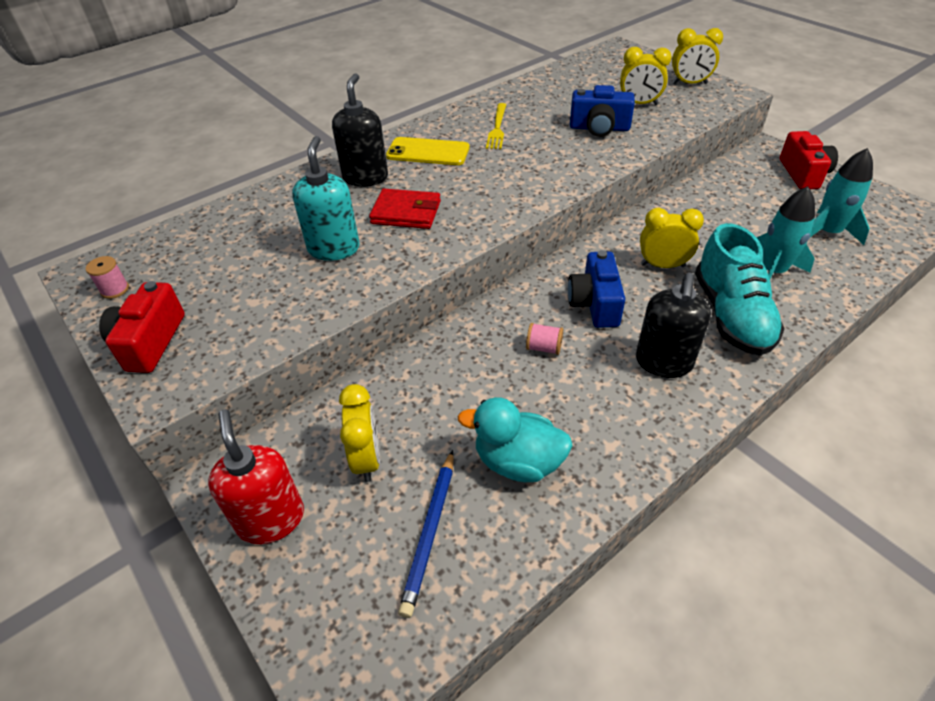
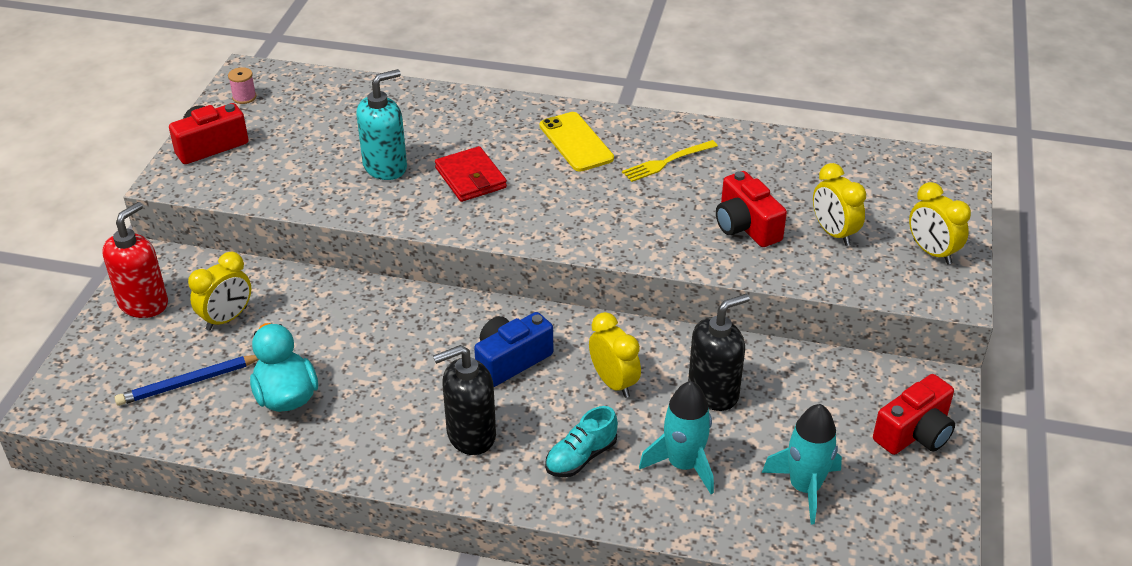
camera: 50 degrees right, 5 degrees down
black soap dispenser [332,73,388,187] -> black soap dispenser moved to [688,294,750,411]
pink spool [526,323,563,355] -> none
blue camera [570,85,635,137] -> red camera [716,171,787,247]
turquoise shoe [695,223,785,356] -> turquoise shoe [545,406,618,477], size x0.56

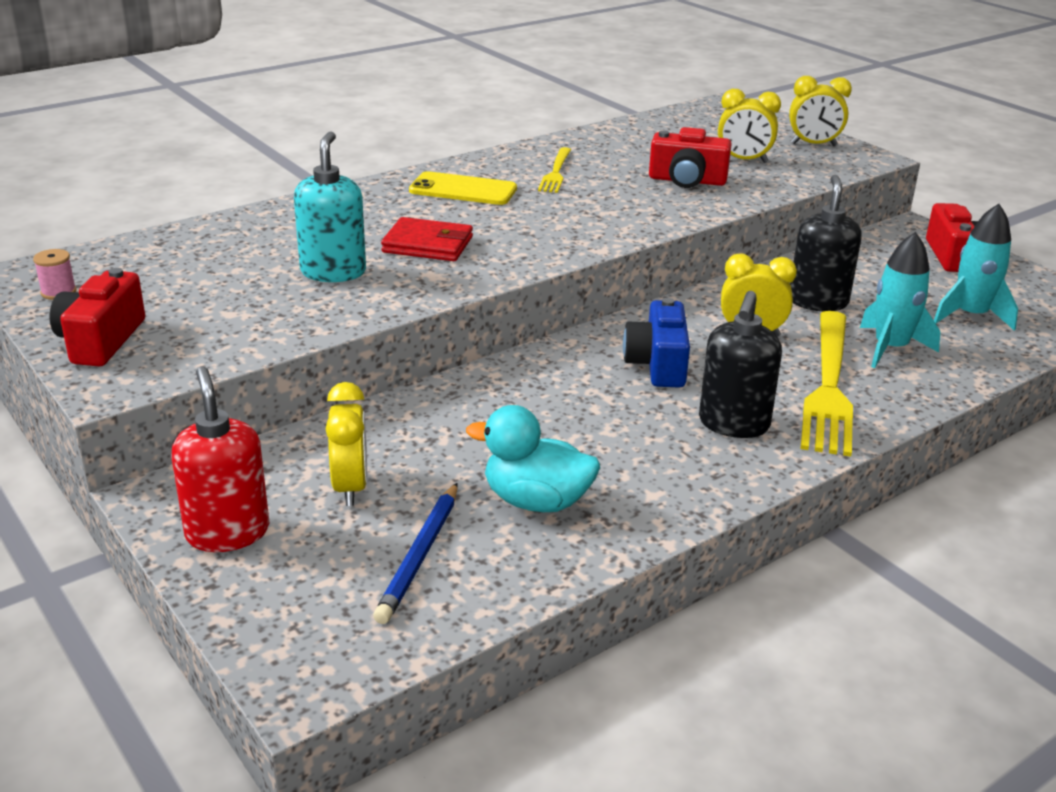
camera: 50 degrees left, 10 degrees down
turquoise shoe [545,406,618,477] -> yellow fork [801,311,853,457]

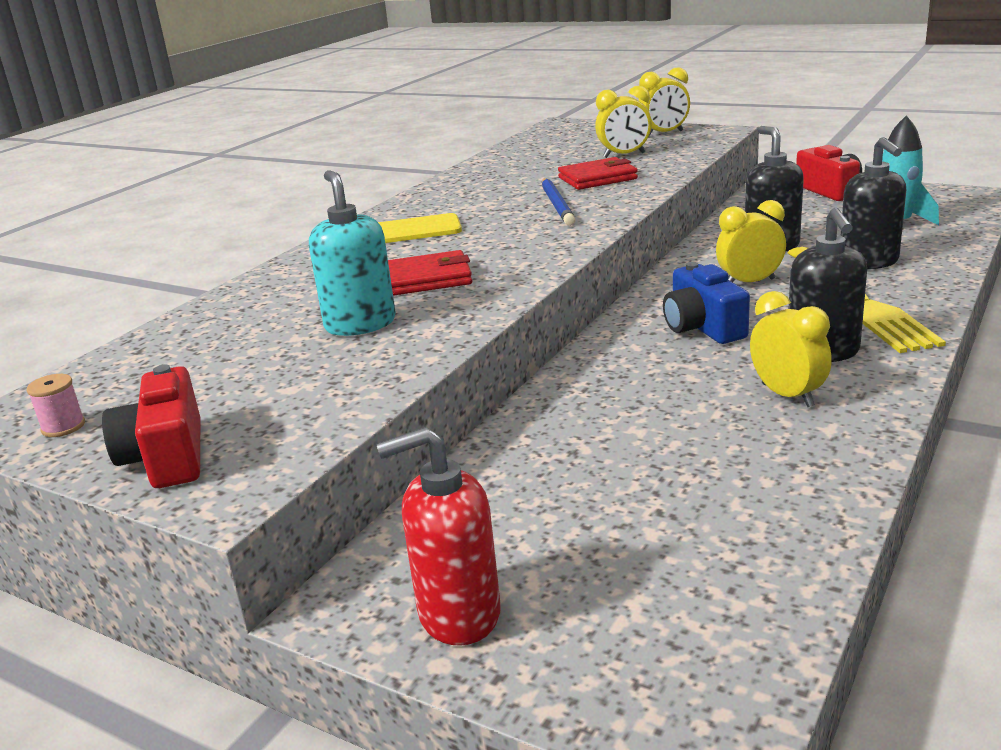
camera: 20 degrees left, 5 degrees down
red soap dispenser [171,366,269,552] -> red soap dispenser turned 60 degrees counterclockwise [376,427,501,646]
yellow clock [326,382,367,506] -> yellow clock moved to [750,291,832,407]
blue pencil [373,483,458,624] -> blue pencil moved to [542,178,576,226]
turquoise duck [466,405,600,512] -> none
yellow fork [538,147,571,193] -> none
red camera [649,127,732,188] -> red wallet [558,157,638,190]
turquoise rocket [860,232,940,368] -> black soap dispenser [841,137,906,270]

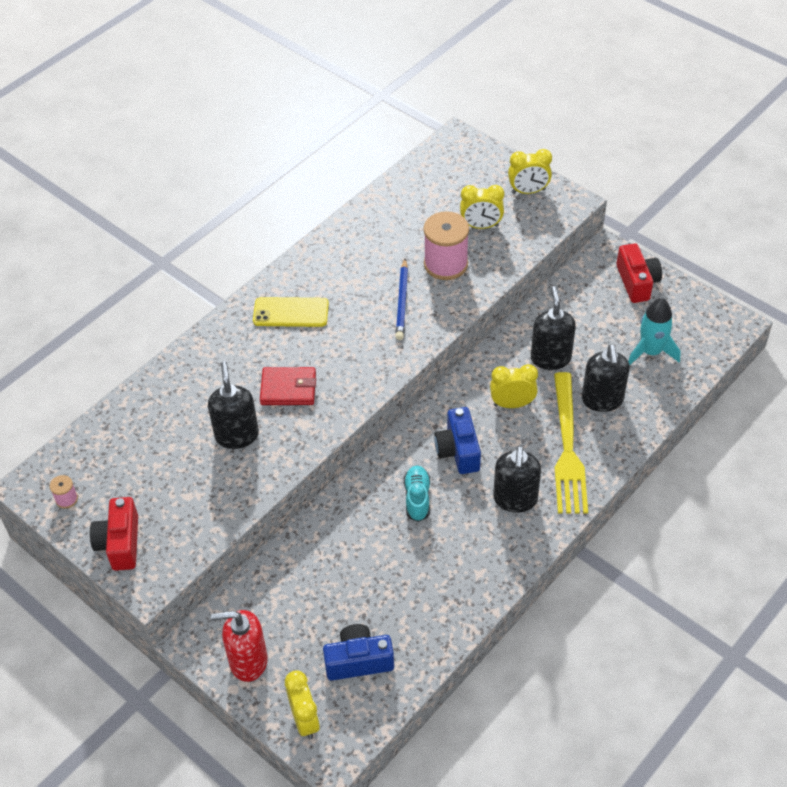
camera: 10 degrees right, 25 degrees up
turquoise soap dispenser [309,170,396,336] -> black soap dispenser [208,361,259,449]
red wallet [558,157,638,190] -> pink spool [423,211,469,280]
yellow clock [750,291,832,407] -> yellow clock moved to [285,671,320,739]
none -> blue camera [323,624,394,681]
none -> turquoise shoe [404,465,430,522]

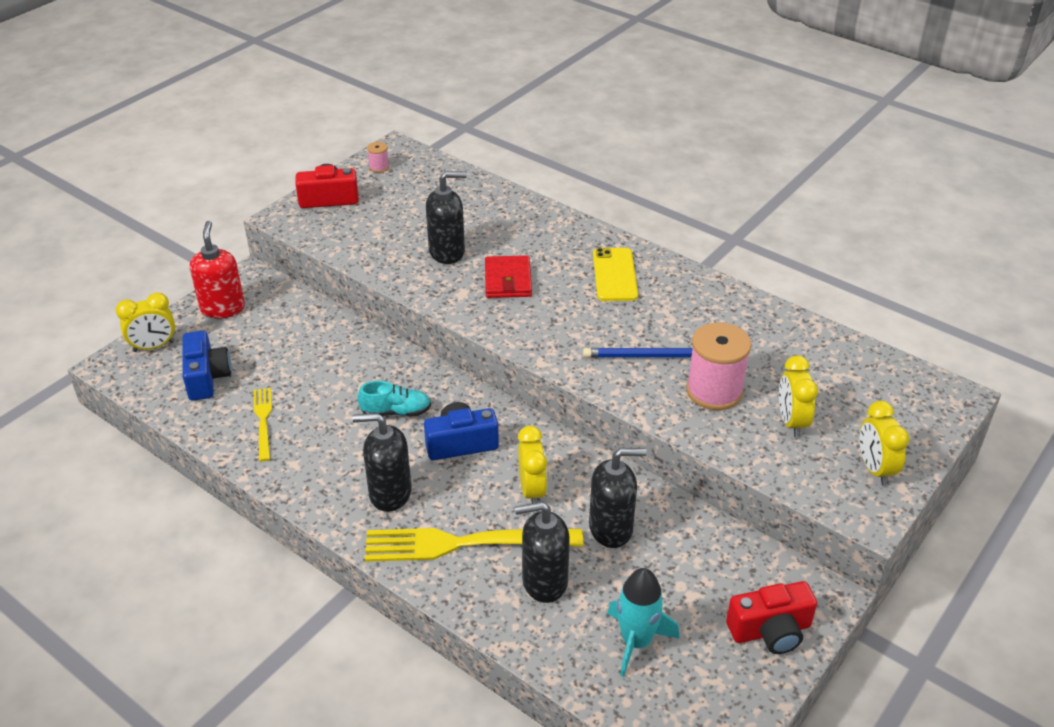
camera: 85 degrees right, 10 degrees down
none -> yellow fork [254,388,272,461]

